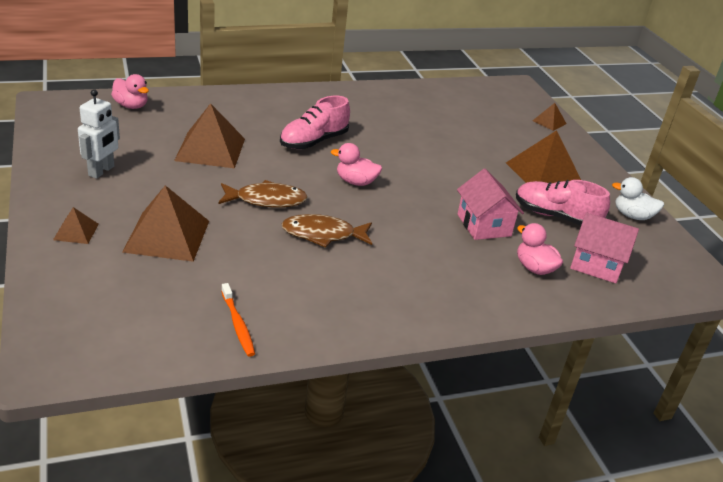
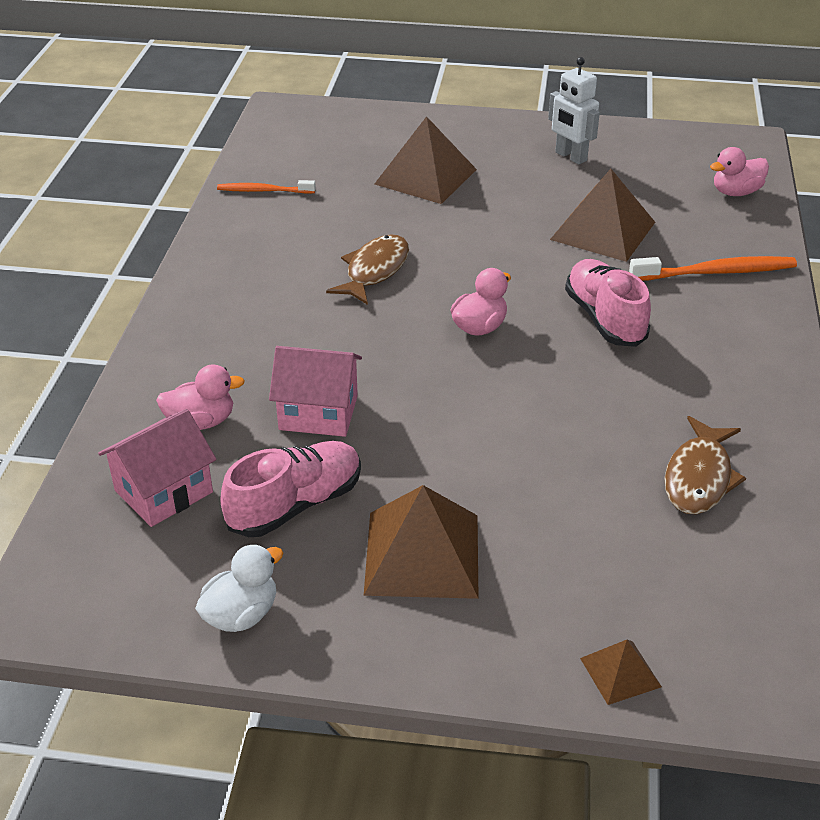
camera: 120 degrees right, 5 degrees up
brown pyramid [53,207,99,244] -> none
brown fish [219,180,308,207] -> brown fish moved to [664,416,746,514]
none -> orange toothbrush [629,256,797,281]

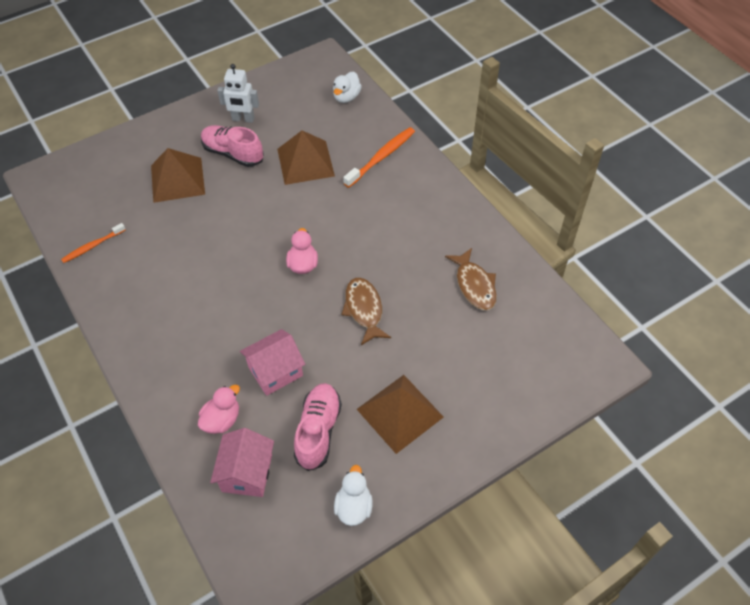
camera: 40 degrees left, 15 degrees up
brown fish [326,234,409,305] -> brown fish moved to [341,278,391,345]
pink shoe [565,259,651,347] -> pink shoe moved to [201,125,264,167]
brown pyramid [580,640,662,705] -> none
pink duck [710,147,769,196] -> white duck [333,71,362,103]

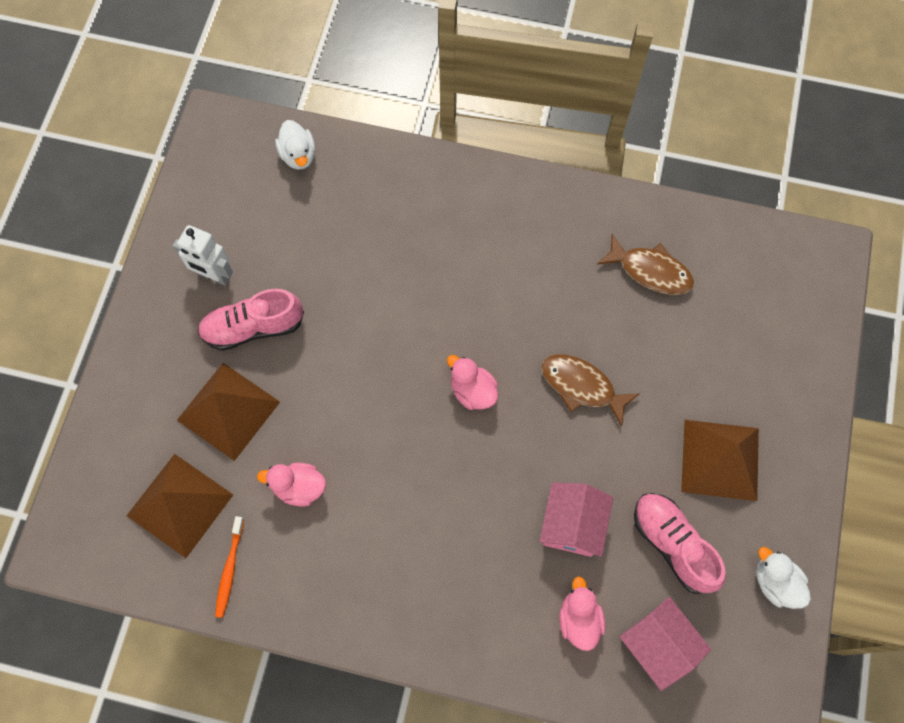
camera: 45 degrees left, 15 degrees up
white robot [217,64,259,123] -> white robot turned 60 degrees clockwise [173,225,233,286]
brown pyramid [277,130,335,185] -> brown pyramid moved to [127,454,233,558]
orange toothbrush [343,127,415,188] -> none
none -> pink duck [257,463,326,507]

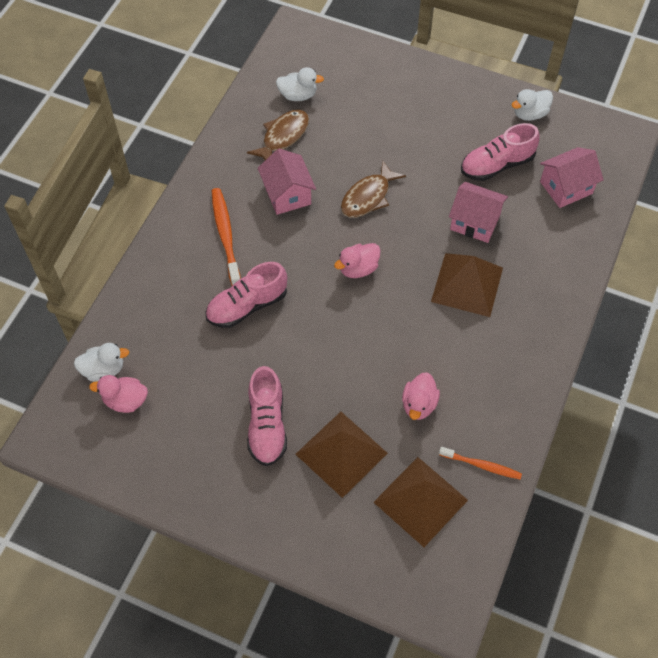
camera: 80 degrees left, 10 degrees down
white robot [173,225,233,286] -> none
pink duck [559,577,605,651] -> pink duck moved to [89,375,148,413]
brown pyramid [681,420,759,501] -> brown pyramid moved to [431,253,503,317]
none -> pink shoe [205,262,287,328]
none -> orange toothbrush [212,188,241,286]
none -> pink house [258,149,316,215]
none -> white duck [276,67,324,101]

